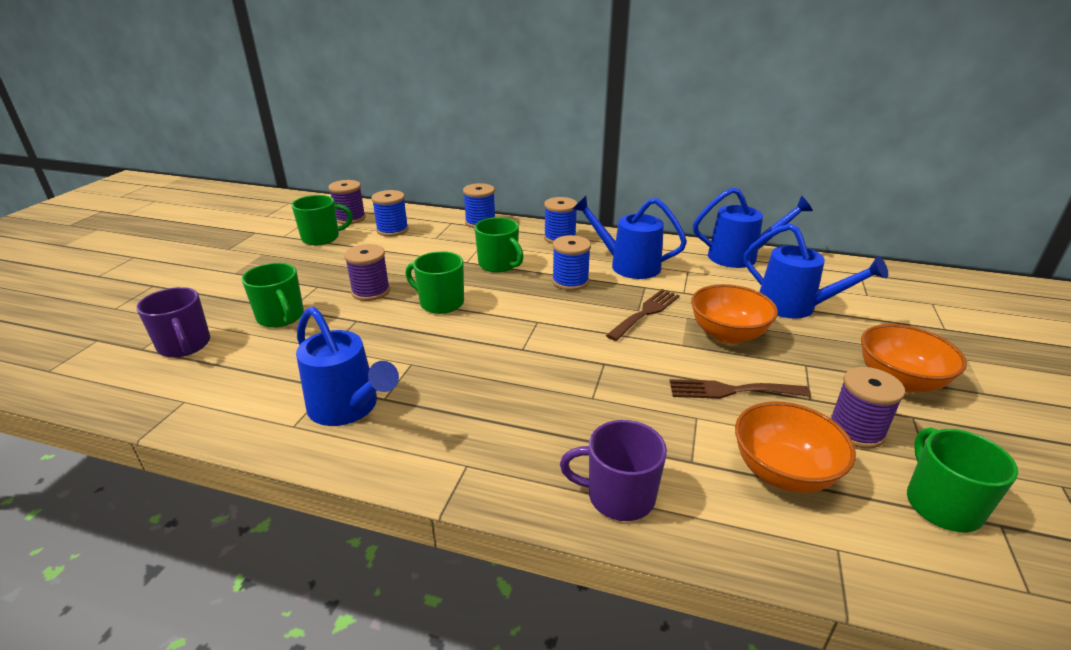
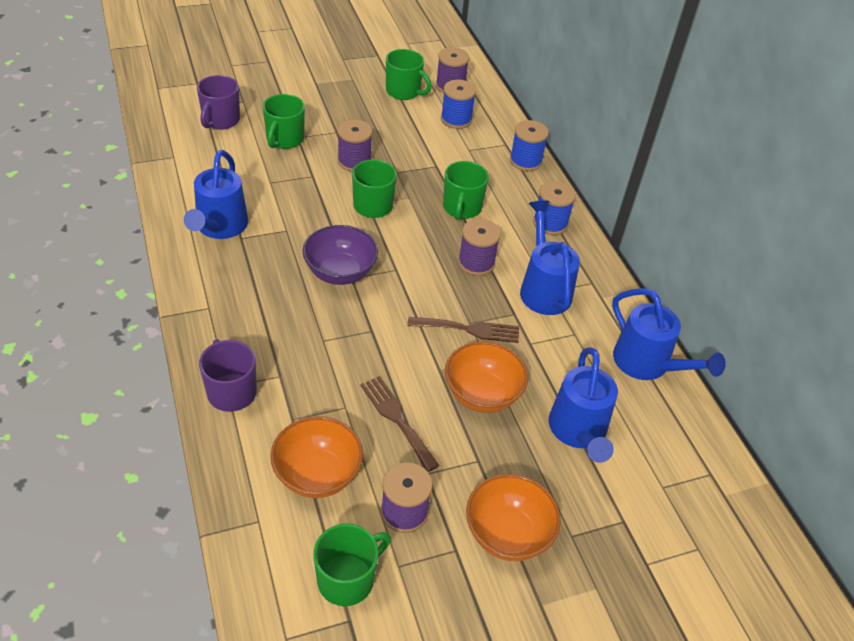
camera: 50 degrees right, 15 degrees up
blue spool [552,235,591,291] -> purple spool [458,219,501,276]
none -> purple bowl [303,225,378,285]

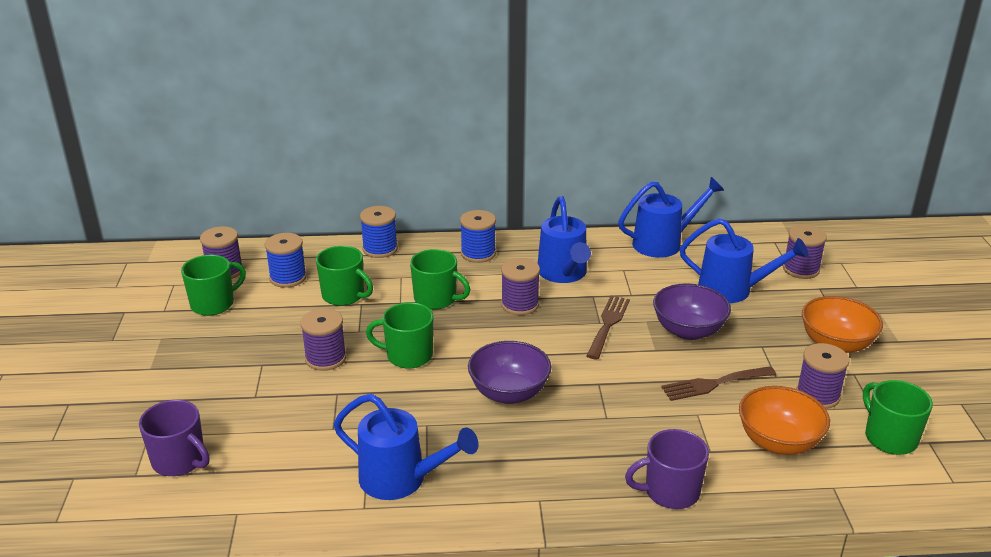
camera: 70 degrees left, 15 degrees down
green mug [263,94,305,149] -> green mug moved to [316,246,373,306]
orange bowl [445,341,528,413] -> purple bowl [653,283,731,340]
blue watering can [520,200,580,315] -> blue watering can turned 105 degrees counterclockwise [538,196,591,283]
none -> purple spool [783,225,827,279]

